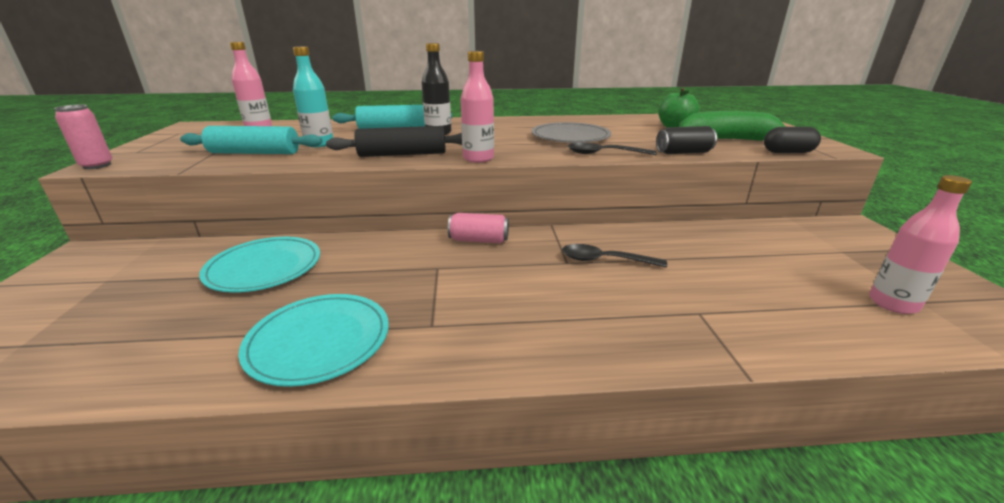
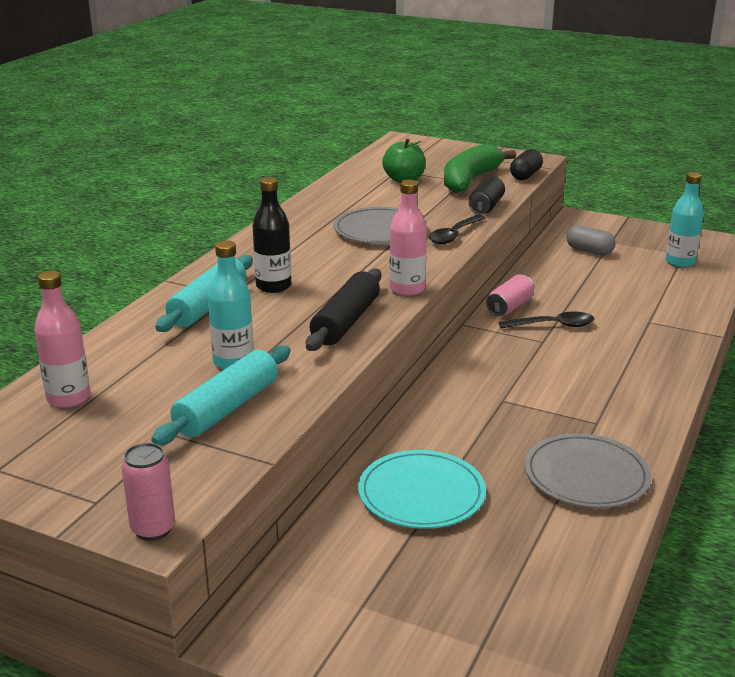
camera: 60 degrees left, 0 degrees up
turquoise plate [238,294,389,387] -> grey plate [525,433,651,508]
pink can [448,213,509,243] -> pink can moved to [486,274,534,316]
black spoon [562,244,667,268] -> black spoon turned 135 degrees counterclockwise [499,311,594,328]
pink bottle [869,175,972,314] -> turquoise bottle [666,172,704,268]
none -> grey capsule [567,225,615,255]

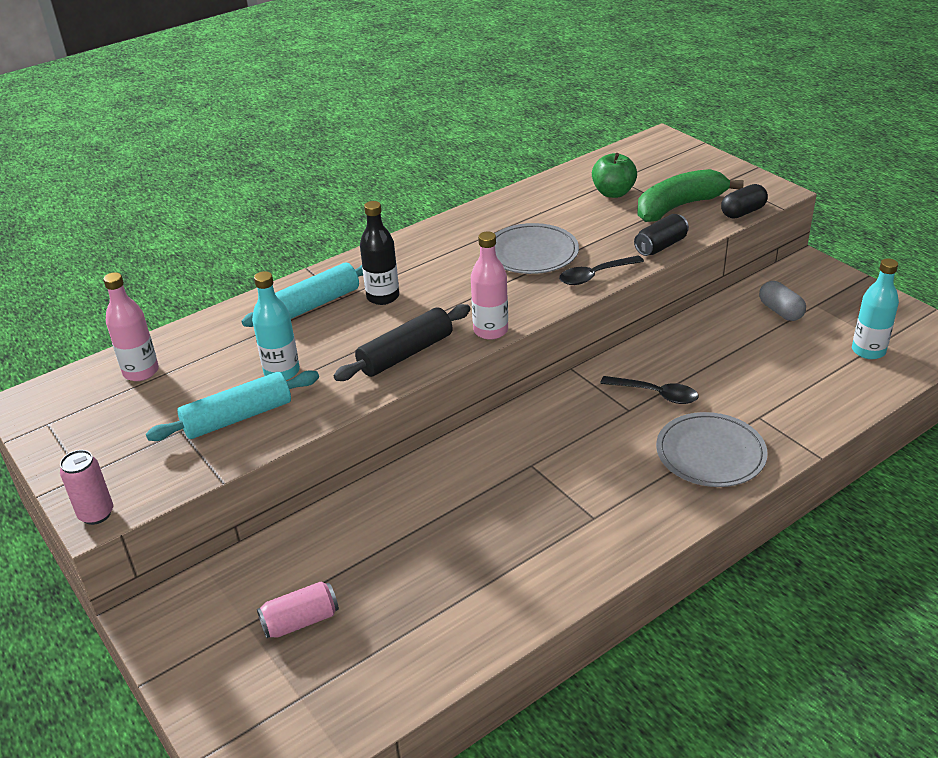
camera: 30 degrees right, 10 degrees up
turquoise plate [358,450,486,529] -> none
pink can [486,274,534,316] -> pink can moved to [257,581,339,638]
grey plate [525,433,651,508] -> grey plate moved to [656,412,768,487]

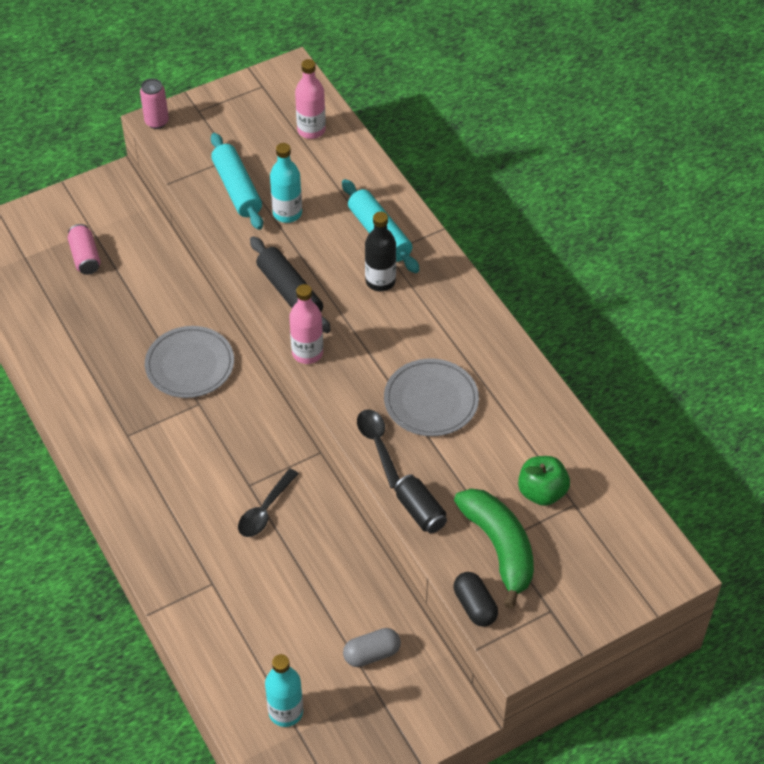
camera: 95 degrees right, 15 degrees up
grey plate [656,412,768,487] -> grey plate moved to [145,326,234,398]

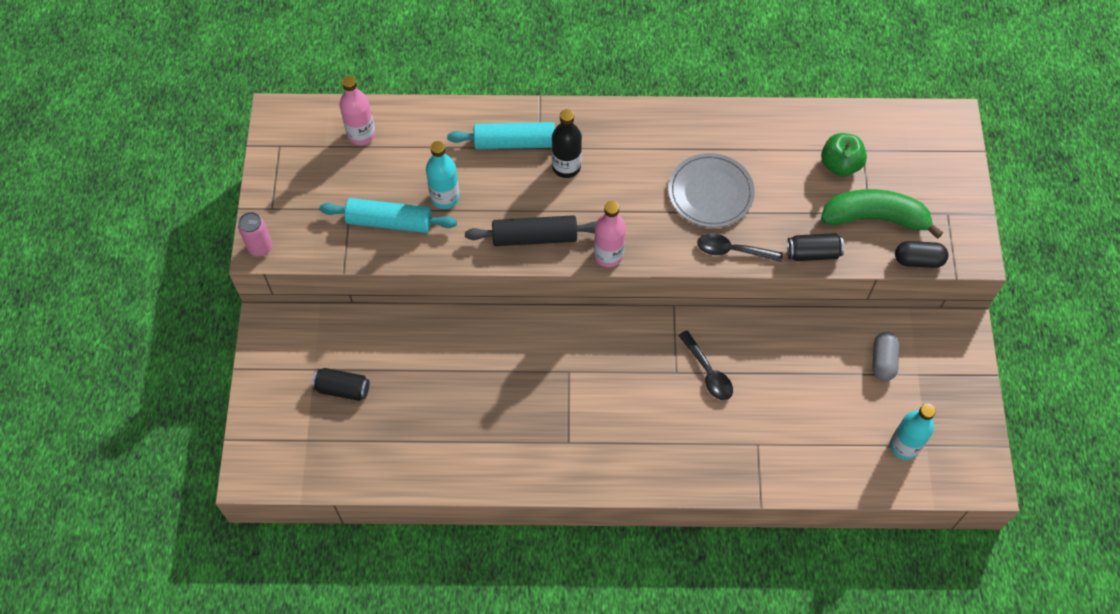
camera: 60 degrees left, 10 degrees up
pink can [68,224,101,275] -> black can [312,368,370,401]
grey plate [145,326,234,398] -> none

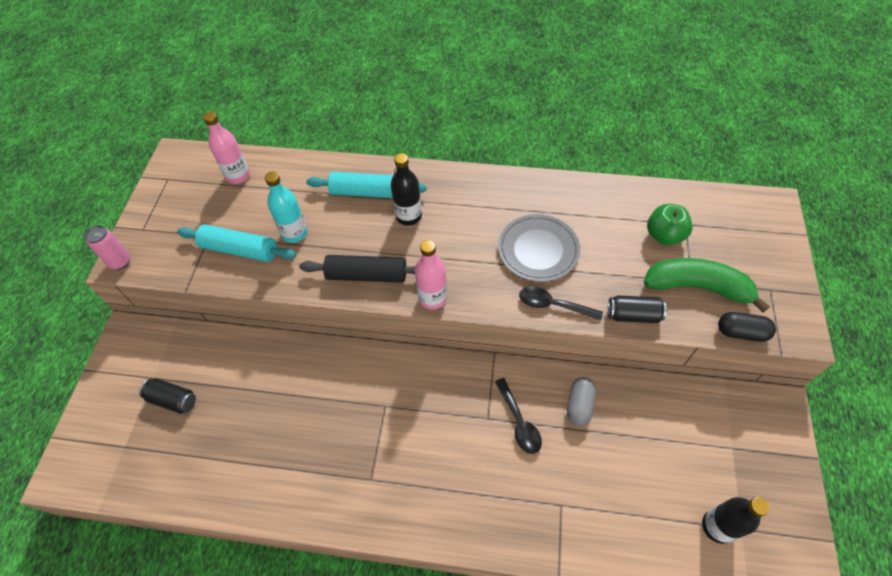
camera: 10 degrees right, 5 degrees down
grey capsule [872,332,899,381] -> grey capsule moved to [567,377,596,426]
turquoise bottle [890,404,936,460] -> black bottle [702,497,769,544]

